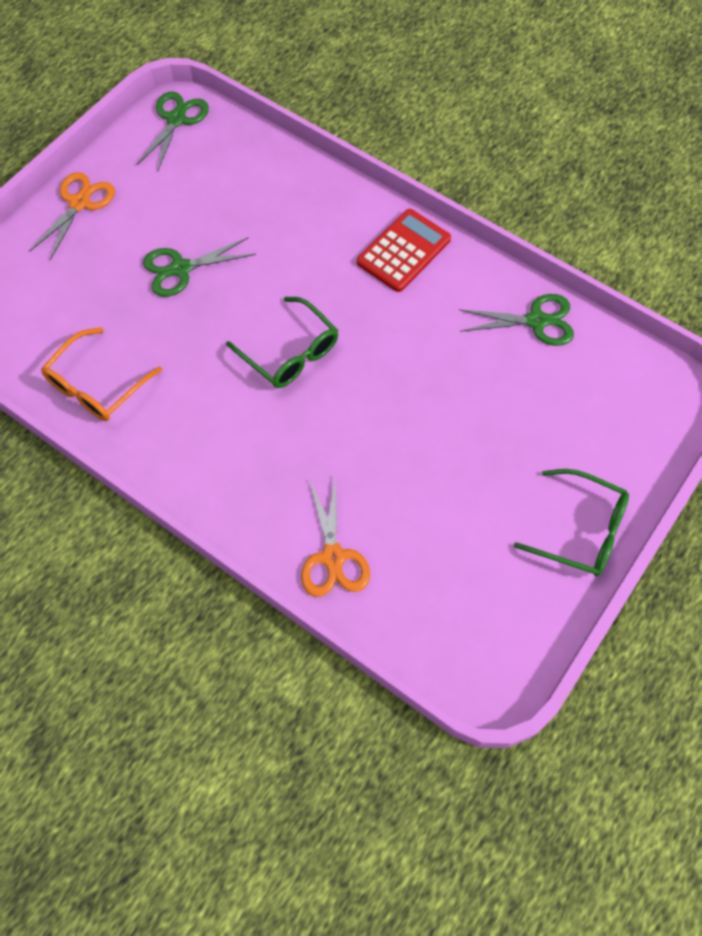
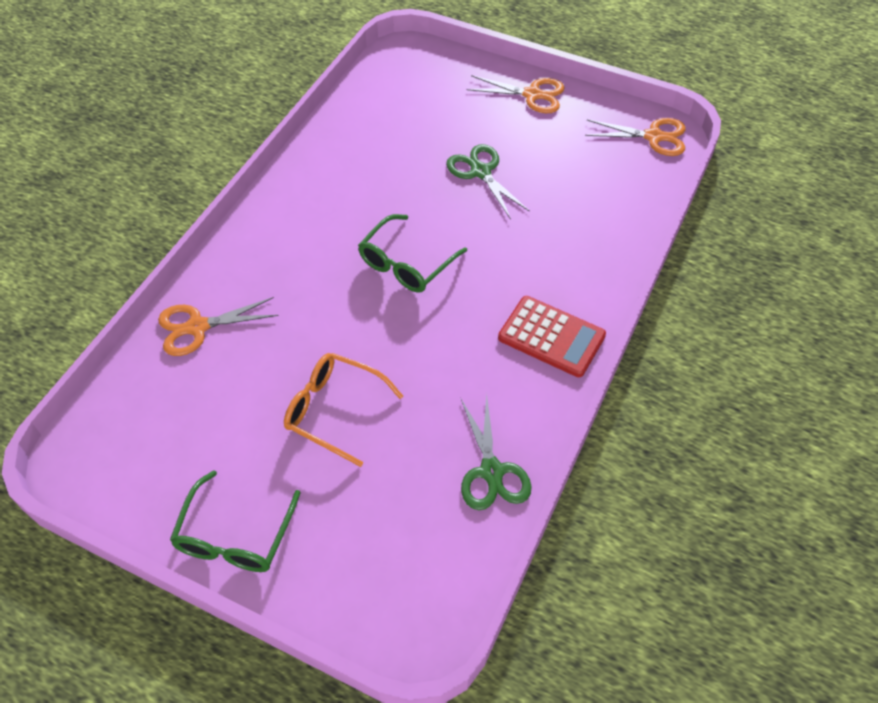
camera: 80 degrees right, 10 degrees down
orange glasses [41,327,162,421] -> orange glasses moved to [284,353,403,467]
green scissors [137,91,209,172] -> orange scissors [585,118,685,156]

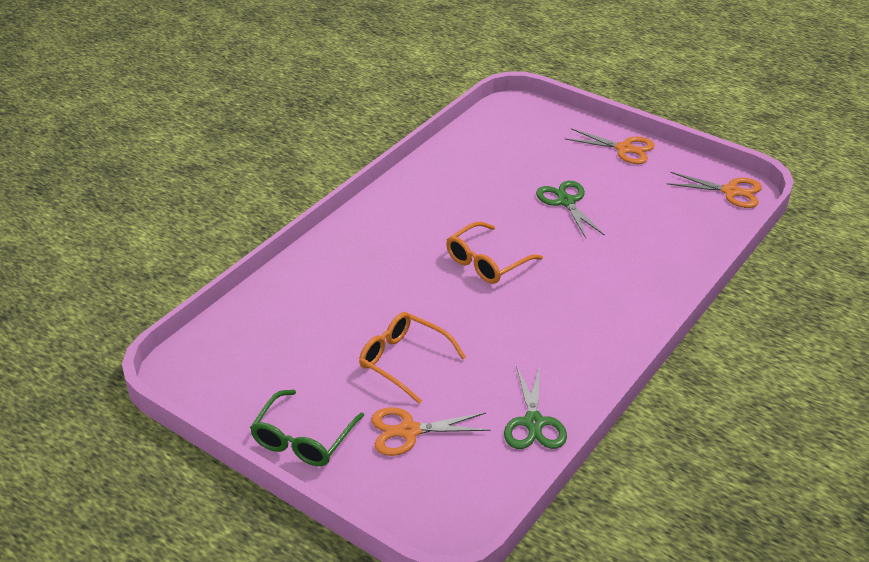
camera: 10 degrees right, 15 degrees down
orange scissors [158,297,279,356] -> orange scissors moved to [371,407,490,456]
green glasses [358,214,467,293] -> orange glasses [446,222,543,284]
red calculator [498,296,606,377] -> none

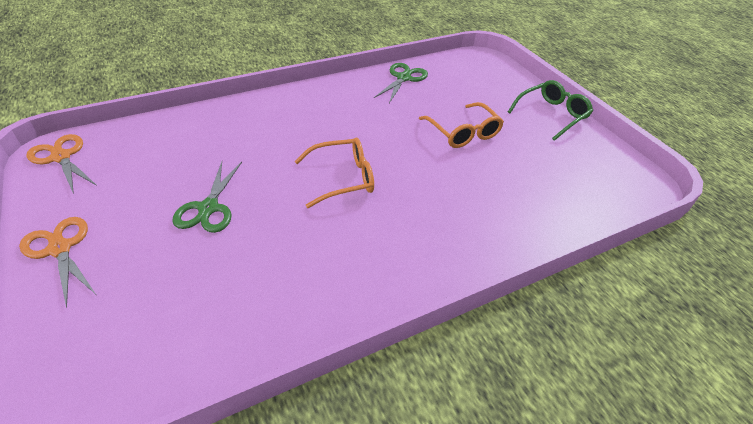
camera: 155 degrees left, 5 degrees up
orange scissors [371,407,490,456] -> none

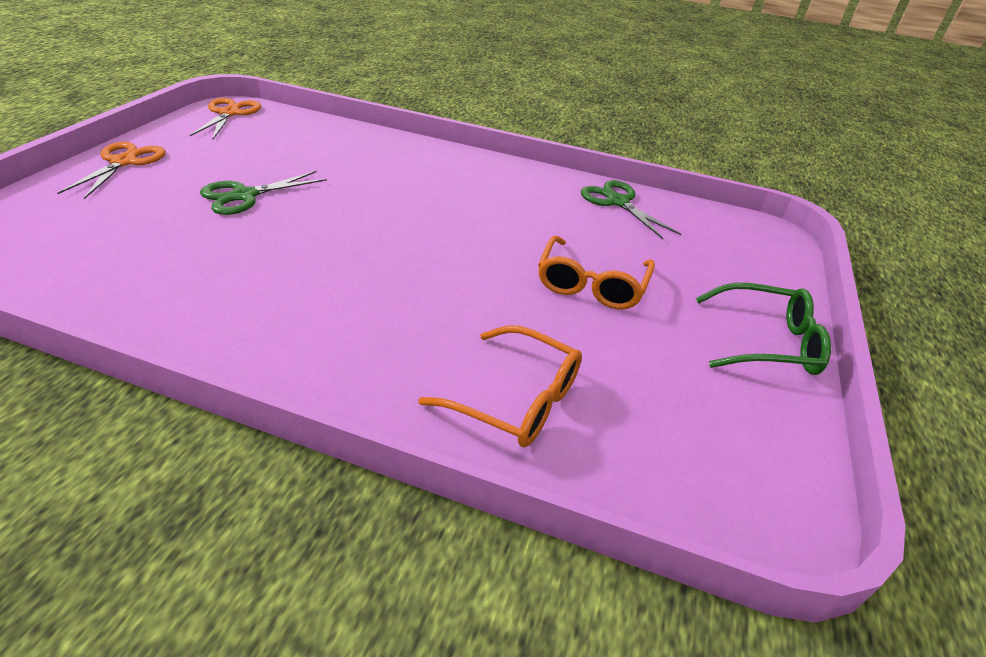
camera: 45 degrees right, 5 degrees down
orange glasses [295,138,374,208] -> orange glasses moved to [418,325,582,447]
green scissors [374,63,428,103] -> green scissors turned 105 degrees counterclockwise [581,180,681,239]

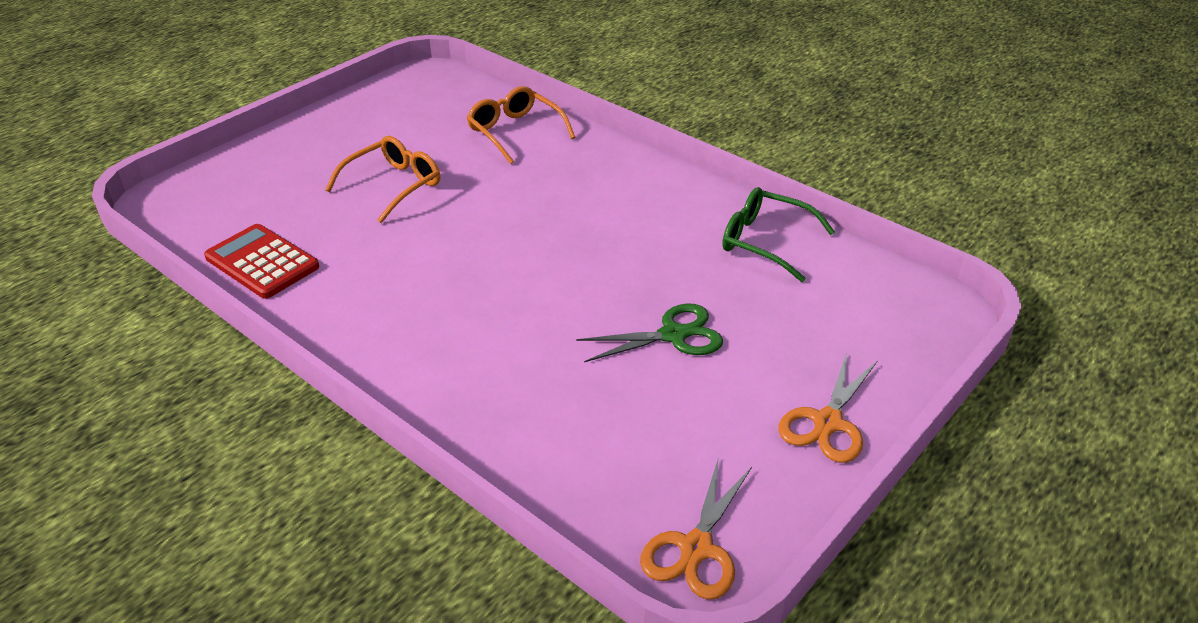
camera: 155 degrees left, 0 degrees up
green scissors [581,180,681,239] -> red calculator [204,224,319,299]
green glasses [696,283,831,375] -> green glasses moved to [722,187,835,282]

